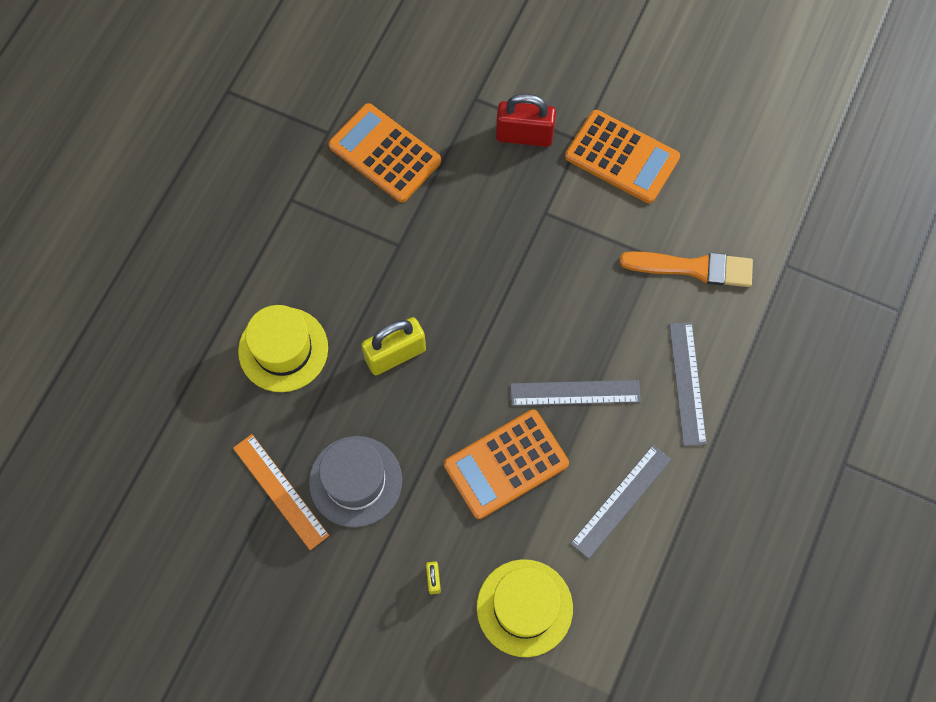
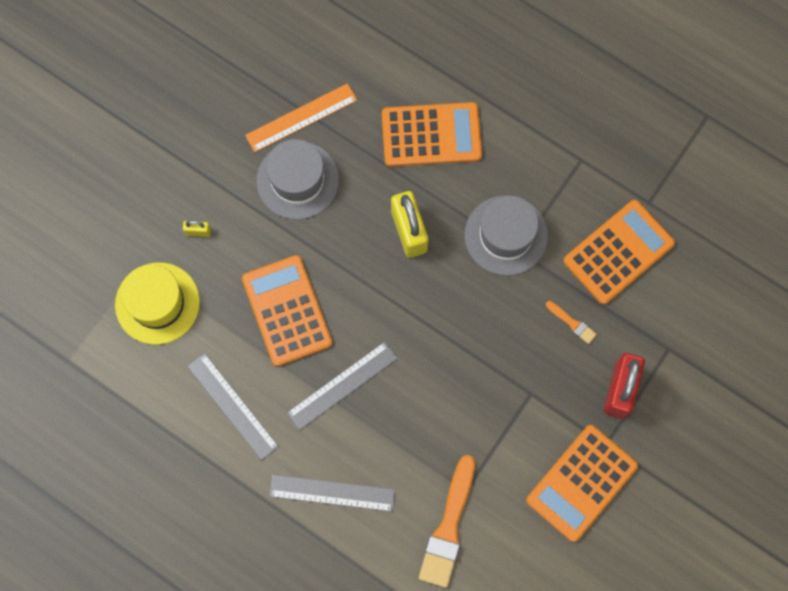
camera: 100 degrees right, 5 degrees up
yellow hat [238,305,328,392] -> orange calculator [382,102,482,167]
grey ruler [510,380,641,406] -> grey ruler turned 45 degrees clockwise [287,342,398,430]
none -> grey hat [464,195,548,276]
none -> orange brush [546,301,597,344]

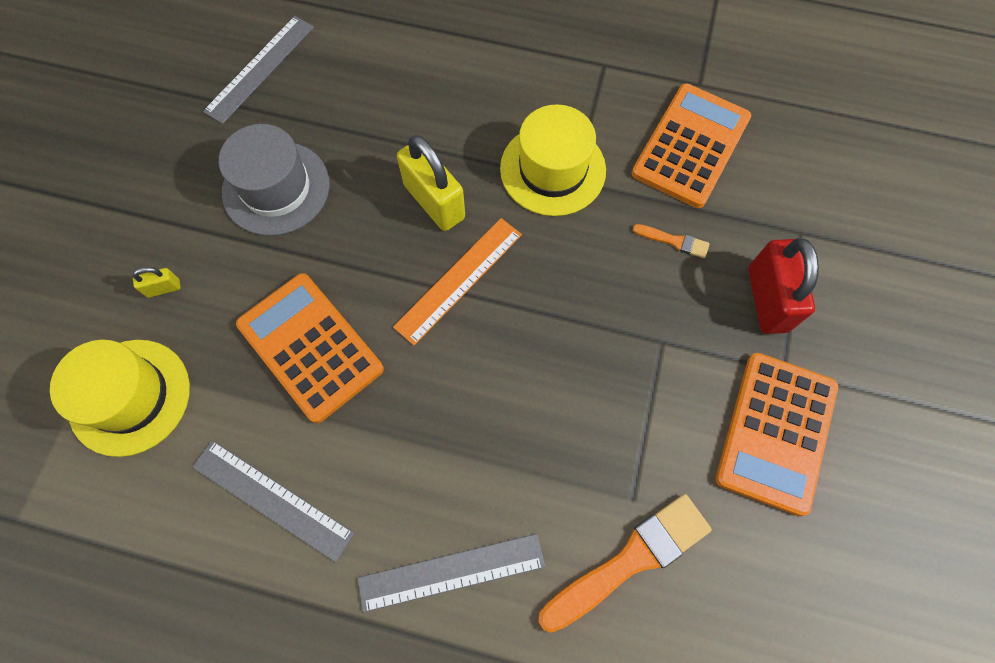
camera: 20 degrees left, 5 degrees down
orange ruler [245,83,357,152] -> orange ruler moved to [393,218,522,345]
grey ruler [287,342,398,430] -> grey ruler moved to [203,16,314,124]
orange calculator [382,102,482,167] -> none
orange brush [419,455,475,588] -> orange brush turned 120 degrees counterclockwise [538,494,712,633]
grey hat [464,195,548,276] -> yellow hat [500,104,606,216]

